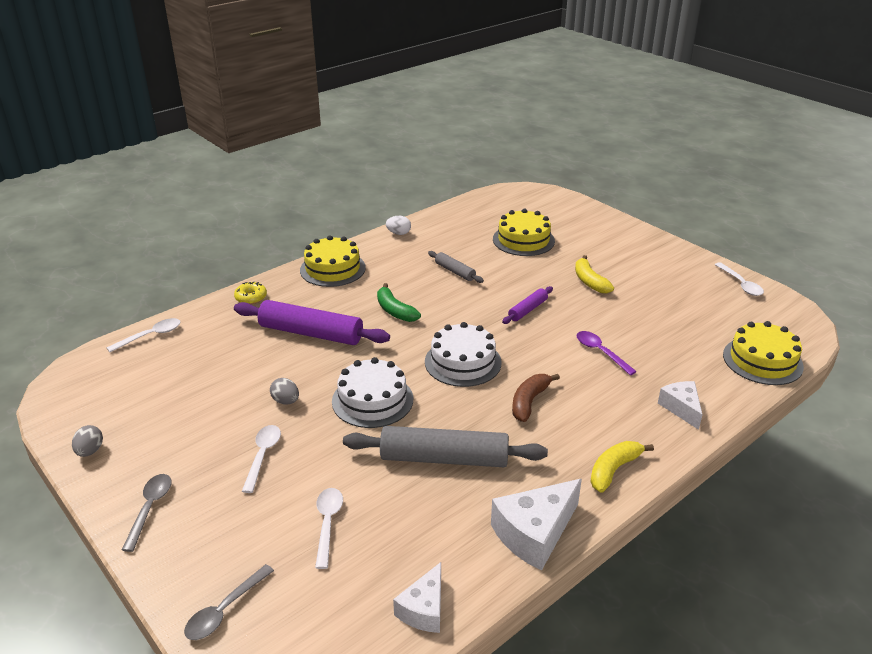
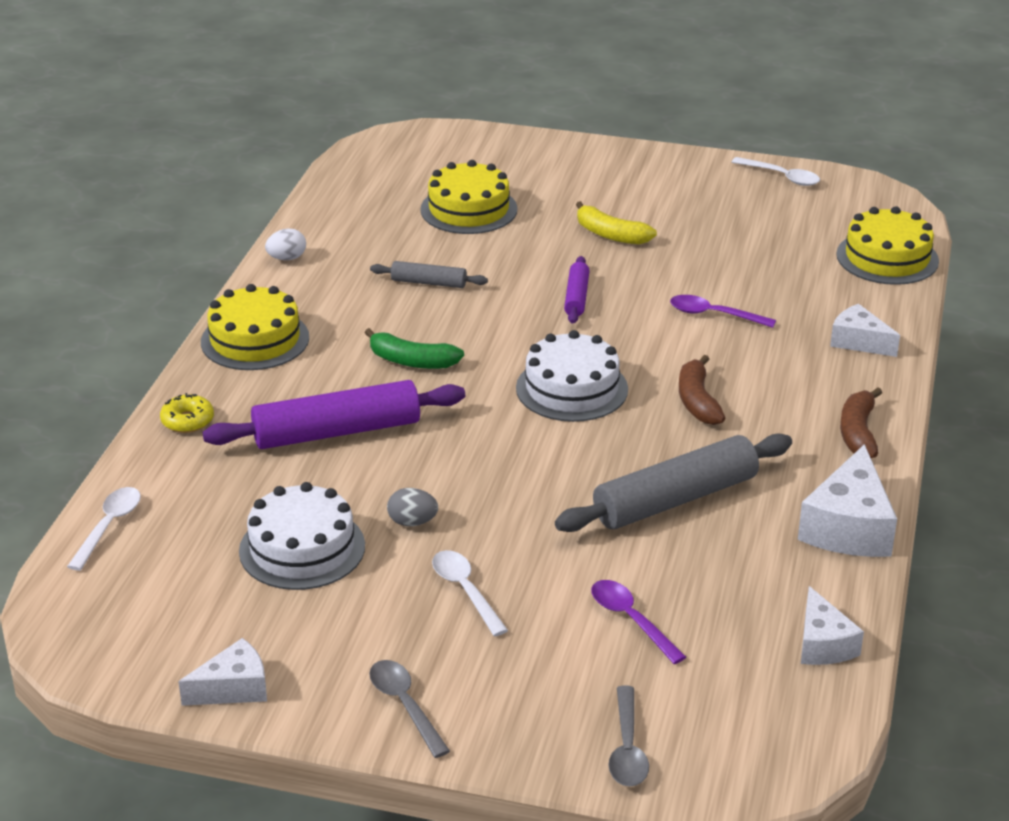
camera: 35 degrees left, 0 degrees up
grey egg [72,425,103,457] -> white cheese [178,638,267,706]
white spoon [315,488,343,569] -> purple spoon [591,580,686,664]
white cake [332,357,413,428] -> white cake moved to [239,482,365,590]
yellow banana [590,441,654,493] -> brown banana [840,388,882,458]

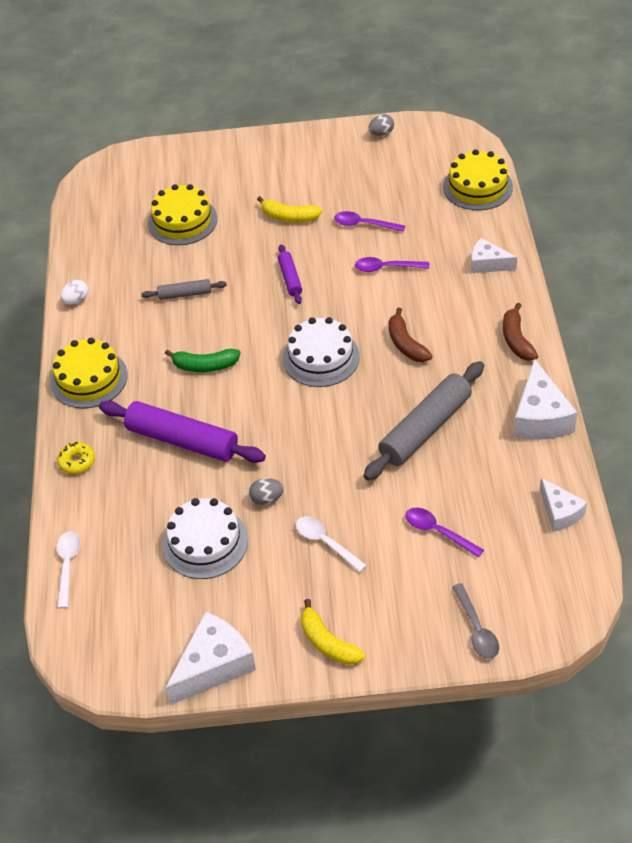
camera: 15 degrees left, 15 degrees up
white cheese [178,638,267,706] -> white cheese [165,612,256,705], size x1.61
purple rolling pin [203,380,465,449] -> purple rolling pin turned 60 degrees clockwise [99,401,266,463]
grey spoon [369,660,450,758] -> yellow banana [301,599,365,665]
white spoon [732,157,820,186] -> grey egg [369,114,394,136]
none -> purple spoon [334,211,405,232]

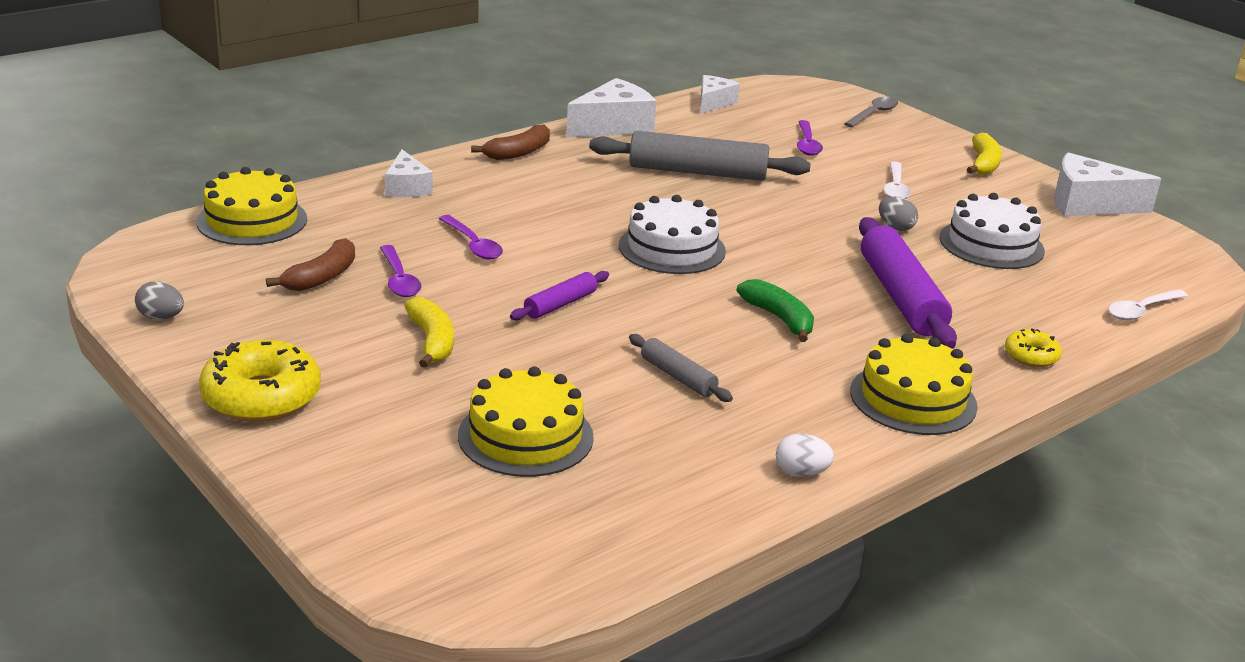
camera: 130 degrees left, 20 degrees down
brown banana [389,308,432,362] -> brown banana moved to [266,238,355,291]
none -> yellow donut [199,340,321,422]

